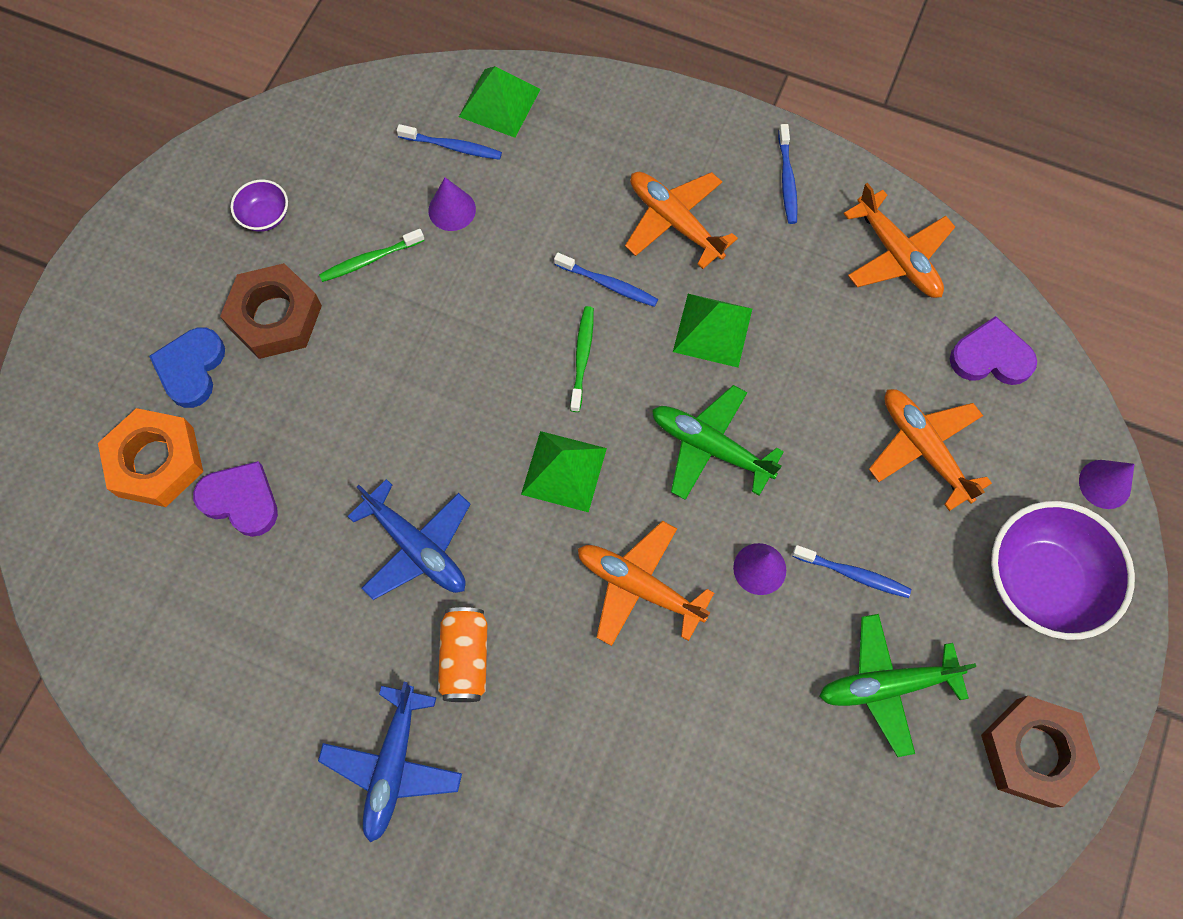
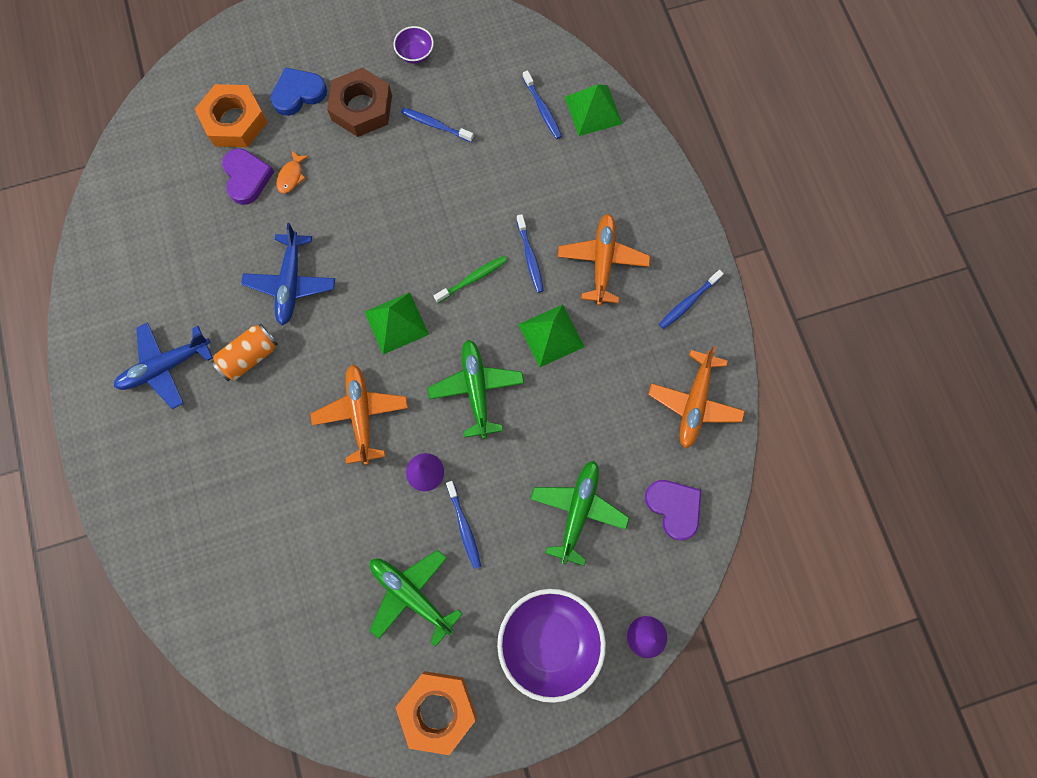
camera: 50 degrees right, 5 degrees up
green toothbrush [319,229,425,282] -> blue toothbrush [401,108,474,142]
purple cone [429,178,476,231] -> none
orange plane [869,389,992,511] -> green plane [531,461,629,566]
brown nut [981,696,1100,808] -> orange nut [395,671,477,755]
none -> orange fish [277,150,309,194]

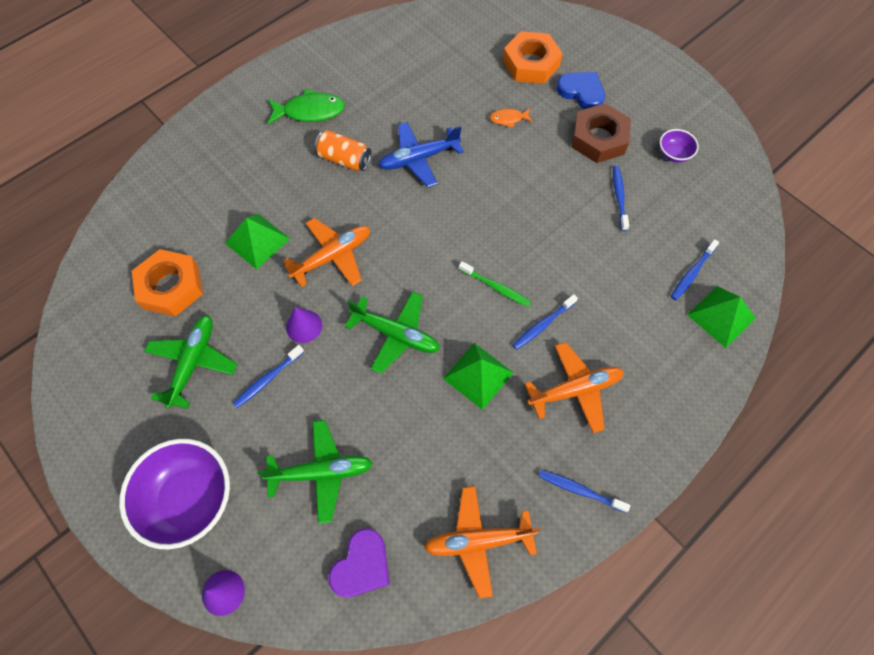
camera: 65 degrees right, 10 degrees down
blue plane [114,323,213,409] -> green fish [268,89,345,124]
purple heart [222,148,274,205] -> none
green pyramid [365,292,429,355] -> green pyramid moved to [225,214,290,269]
orange nut [395,671,477,755] -> orange nut moved to [132,249,203,317]
green plane [428,340,524,439] -> green plane turned 60 degrees clockwise [345,291,440,374]

